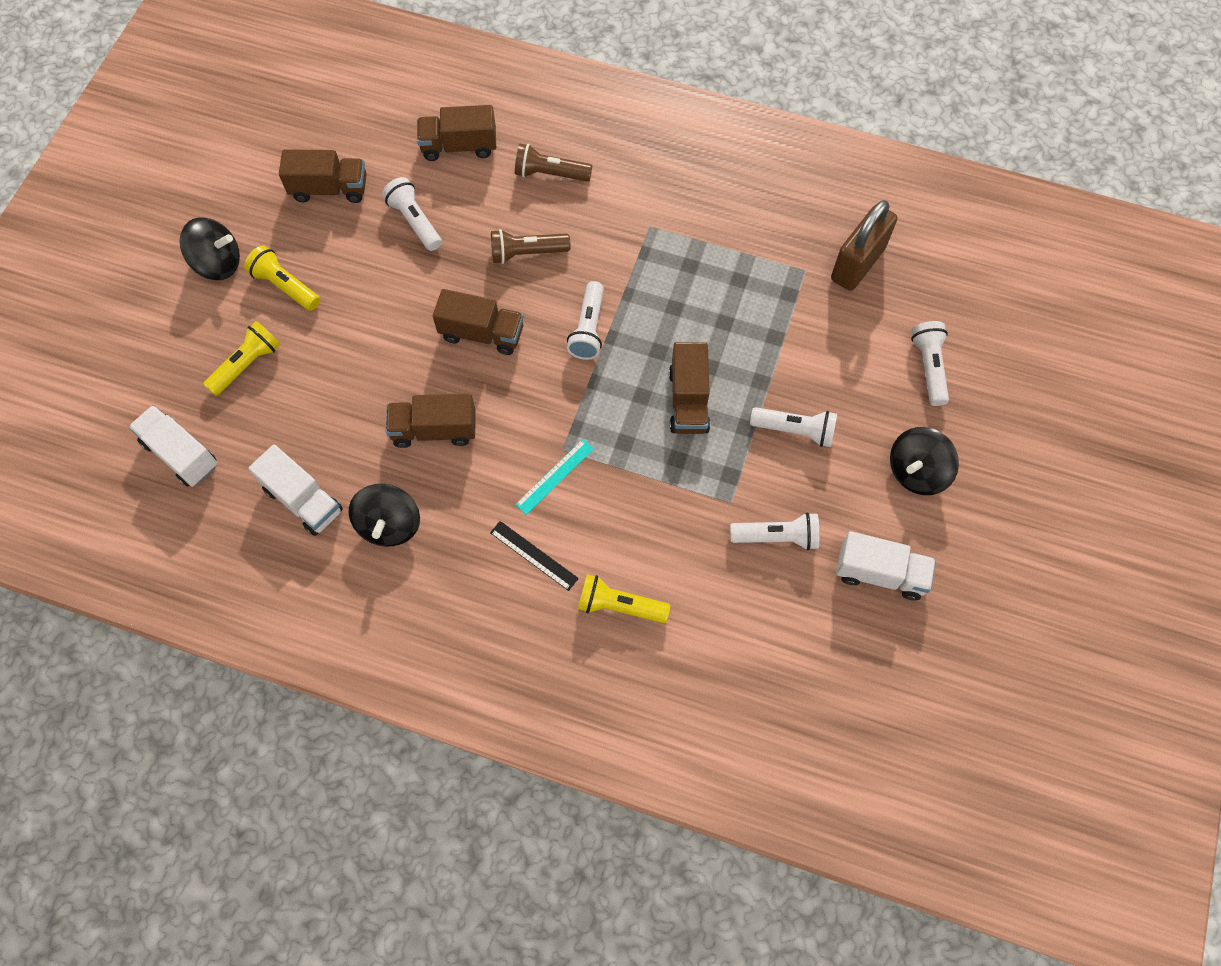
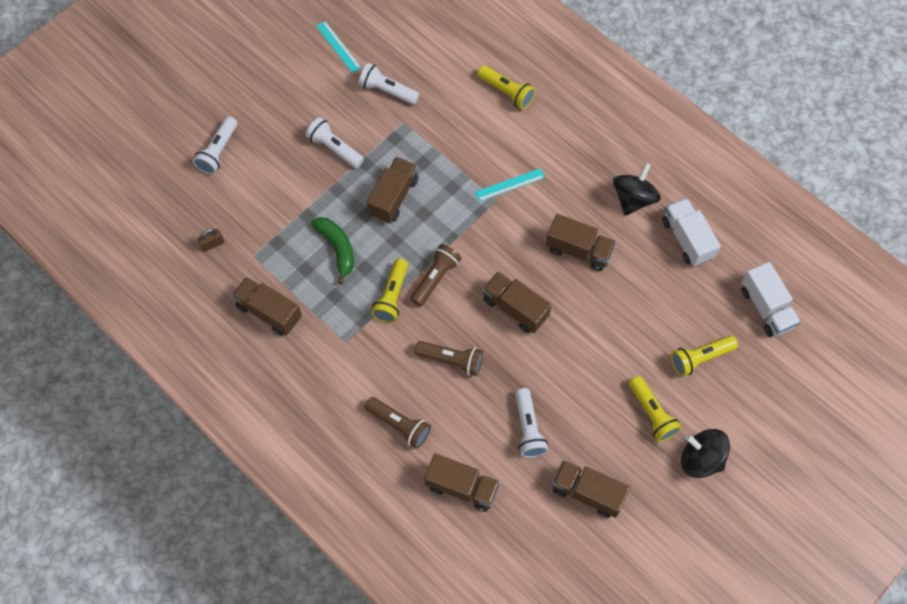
camera: 155 degrees left, 0 degrees up
black ruler [490,521,579,591] -> none
white flashlight [567,281,604,360] -> brown flashlight [410,244,462,307]
brown padlock [831,200,897,291] -> brown padlock [198,229,224,252], size x0.42
white truck [836,531,936,600] -> turquoise ruler [316,21,362,73]
black spinning top [890,427,959,495] -> none
none -> brown truck [232,277,302,336]
none -> green banana [311,217,354,285]
none -> yellow flashlight [371,259,408,323]

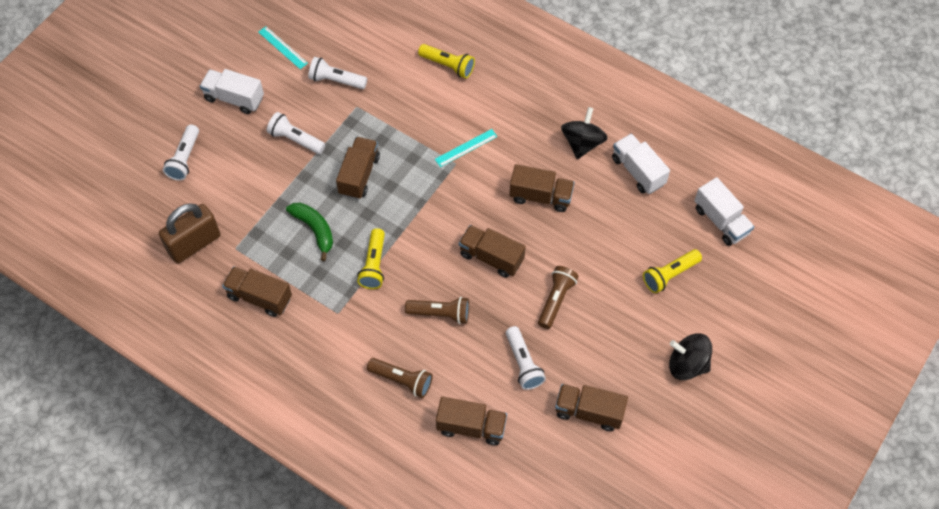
camera: 10 degrees left, 5 degrees down
brown padlock [198,229,224,252] -> brown padlock [159,203,221,263], size x2.40
brown flashlight [410,244,462,307] -> brown flashlight moved to [538,266,579,329]
yellow flashlight [629,376,682,442] -> none
none -> white truck [200,69,264,114]

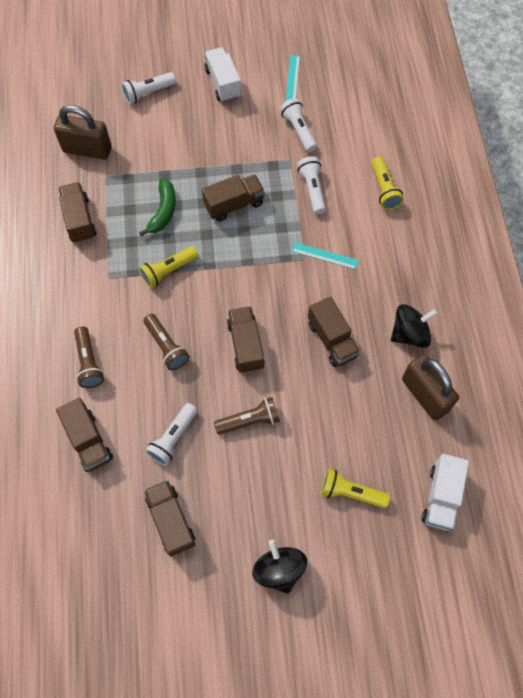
camera: 50 degrees right, 5 degrees up
white flashlight [267,112,325,154] -> white flashlight moved to [297,156,326,214]
white truck [612,133,670,194] -> brown padlock [402,354,459,420]

